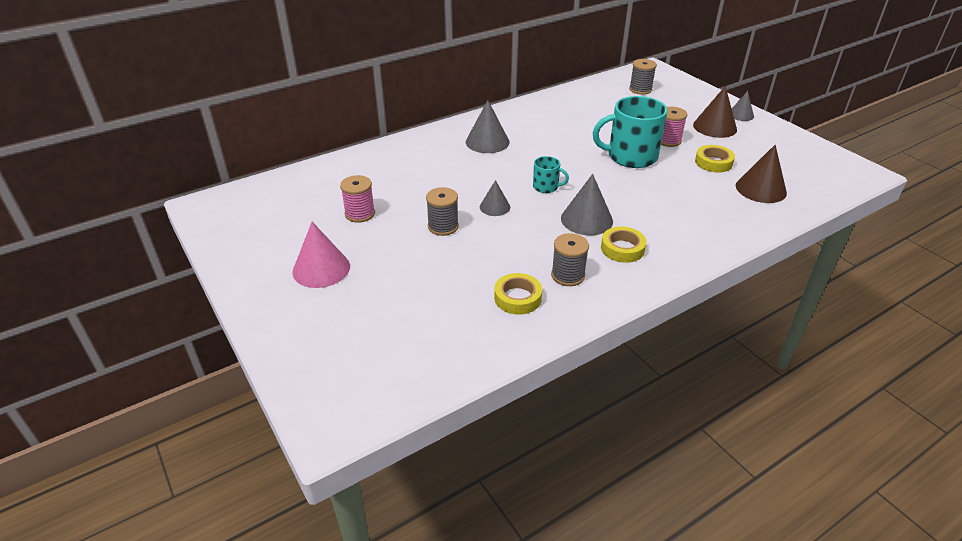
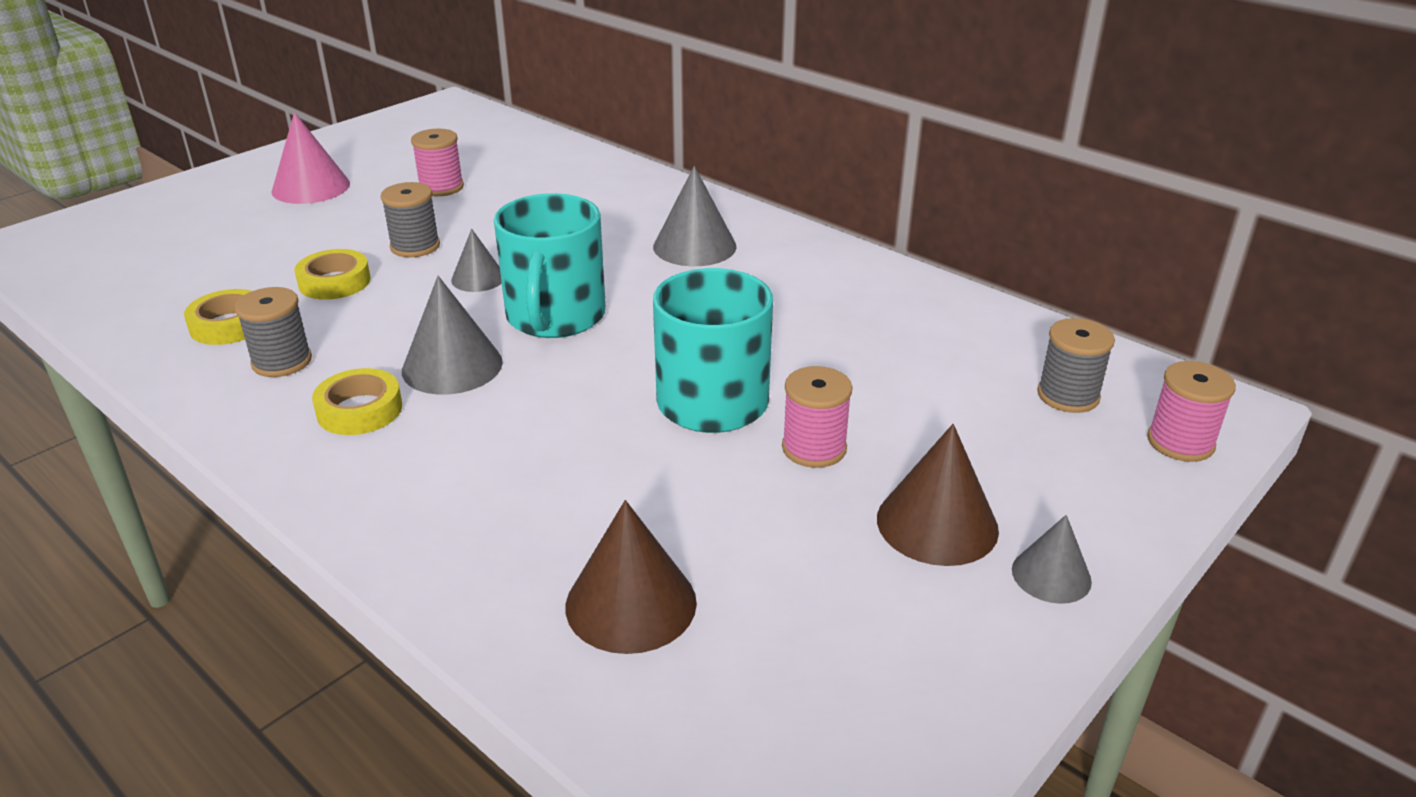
camera: 75 degrees right, 5 degrees down
turquoise mug [533,156,569,193] -> turquoise mug [494,193,606,338], size x2.05
yellow tape [695,145,735,173] -> yellow tape moved to [294,249,371,300]
none -> pink spool [1147,361,1236,462]

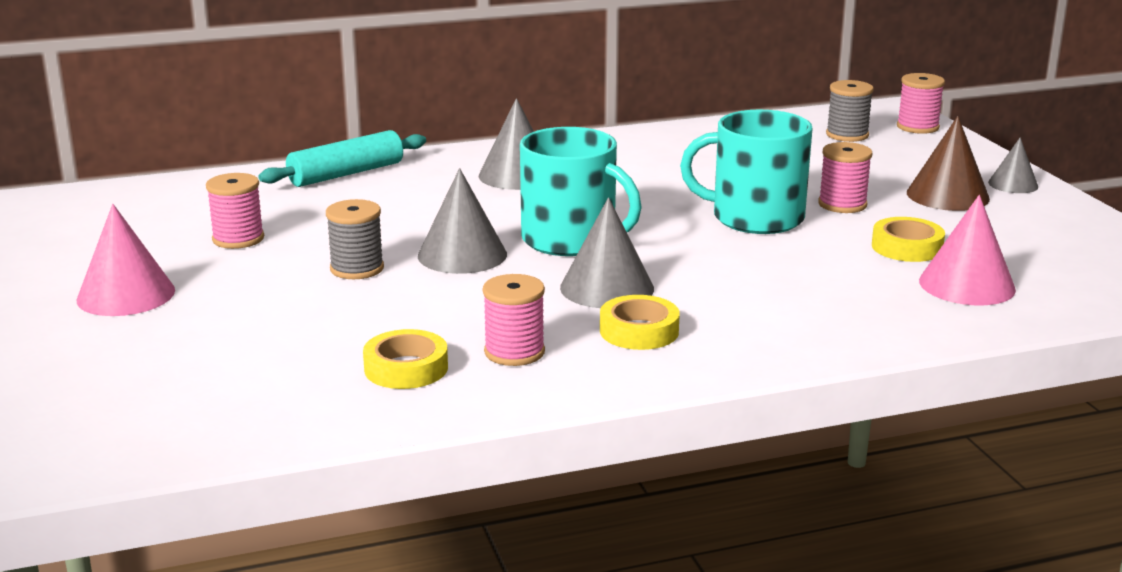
camera: 60 degrees left, 10 degrees down
grey spool [235,287,312,377] -> pink spool [483,274,545,366]
yellow tape [294,249,371,300] -> yellow tape moved to [872,217,945,262]
grey cone [451,229,502,292] -> grey cone [418,168,507,274], size x1.64
brown cone [566,500,697,654] -> pink cone [919,195,1016,305]
none -> turquoise rolling pin [258,130,426,187]

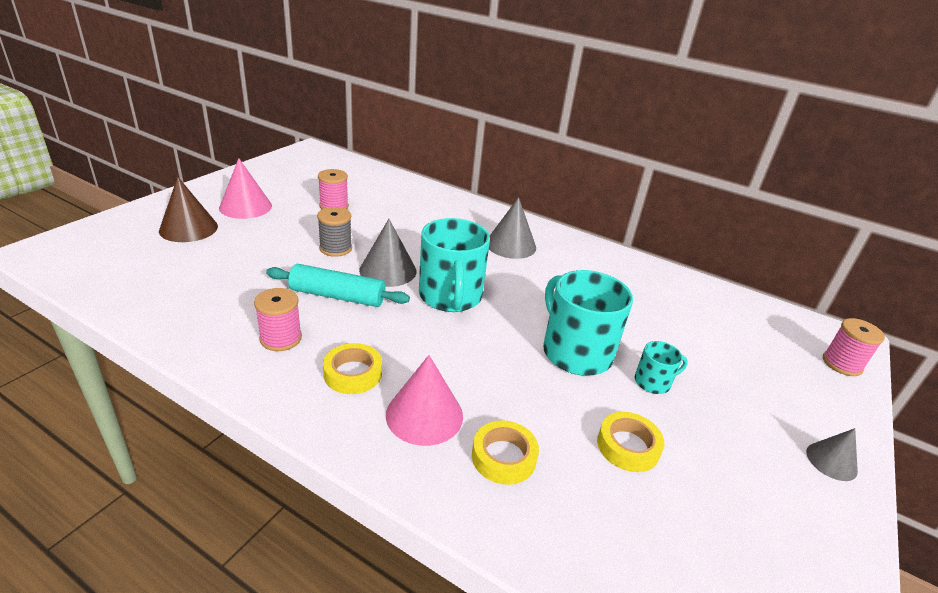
camera: 45 degrees right, 10 degrees up
turquoise rolling pin [258,130,426,187] -> turquoise rolling pin moved to [266,264,410,307]
yellow tape [363,329,448,389] -> yellow tape moved to [472,420,539,485]
grey cone [560,197,654,308] -> none
pink spool [818,142,872,213] -> turquoise mug [635,341,688,394]
grey spool [826,80,874,142] -> none
brown cone [907,116,990,211] -> brown cone moved to [159,177,218,242]
pink cone [919,195,1016,305] -> pink cone moved to [386,355,463,446]

